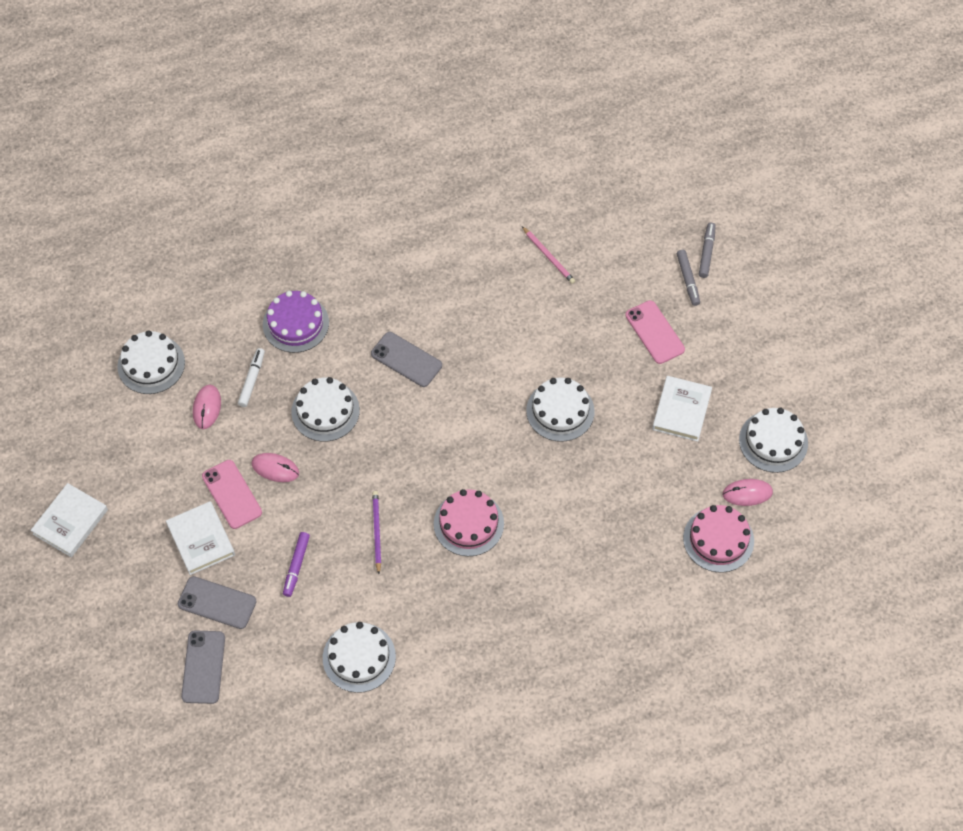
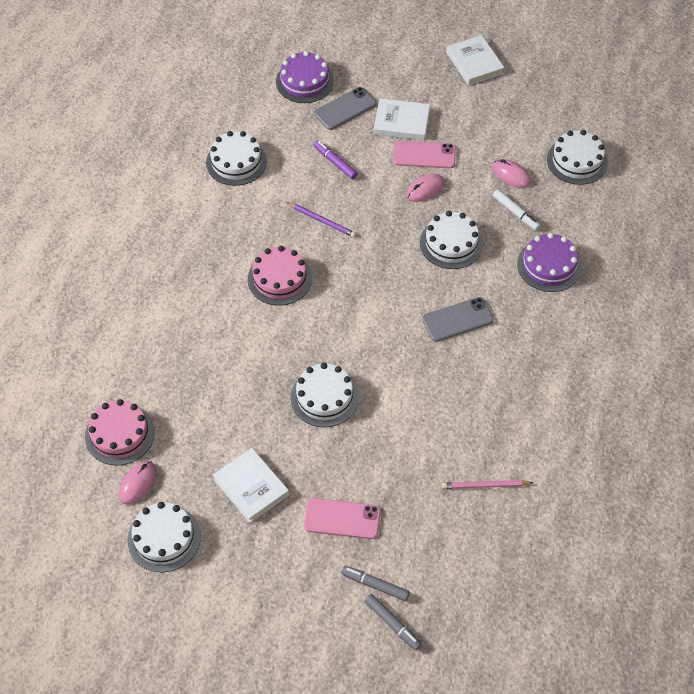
camera: 125 degrees right, 5 degrees down
grey phone [181,631,225,704] -> purple cake [276,51,334,103]

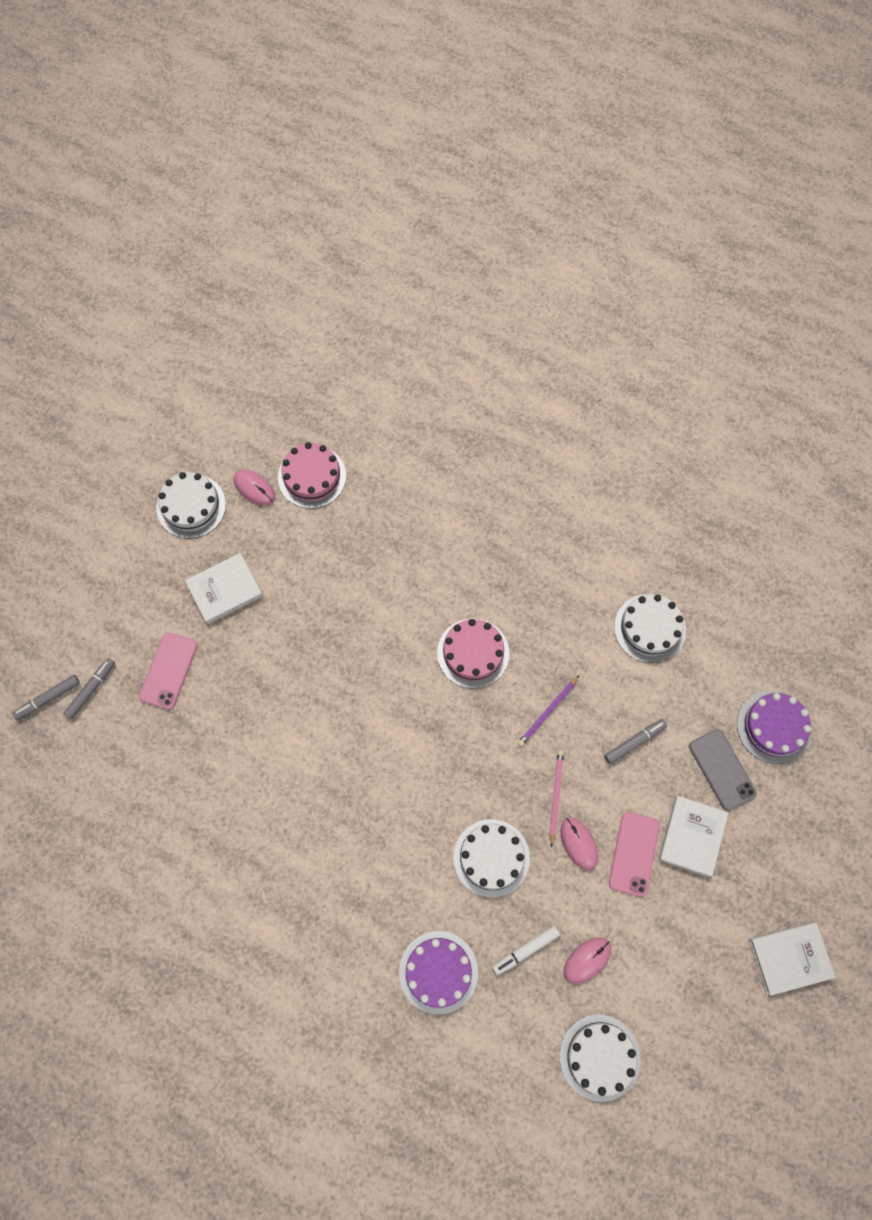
camera: 100 degrees right, 15 degrees up
white cake [291,363,359,427] -> none
purple marker [314,141,358,179] -> grey marker [604,719,667,764]
grey phone [422,297,494,342] -> none
pink pencil [442,480,534,489] -> pink pencil moved to [549,750,564,847]

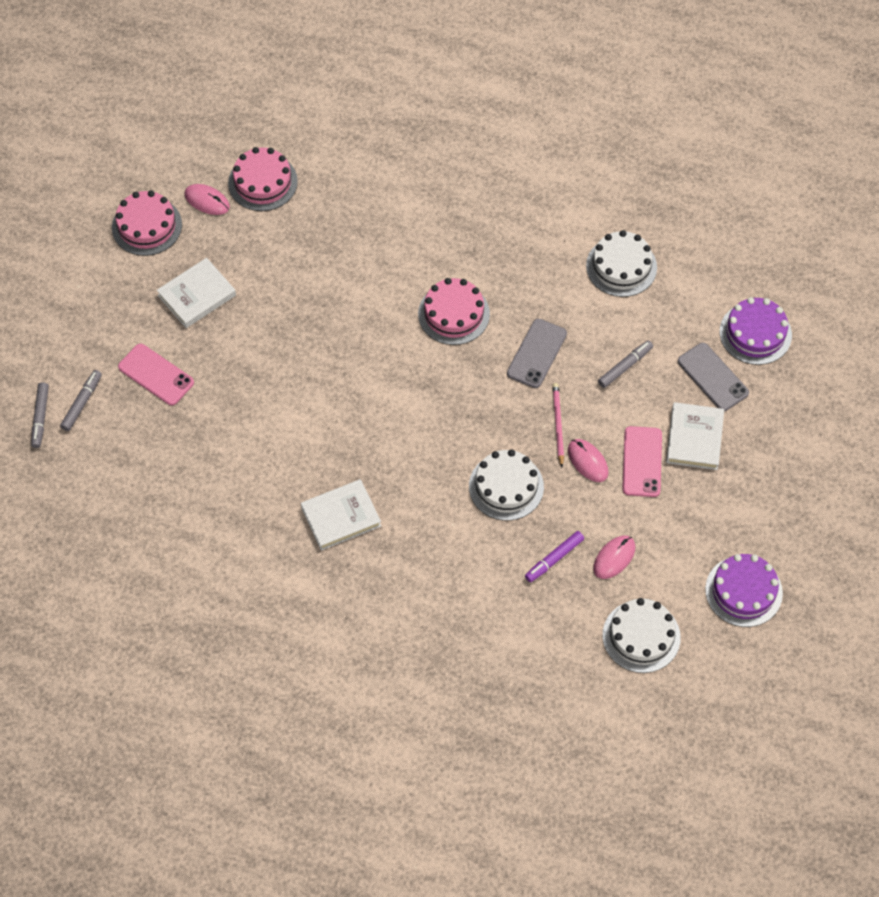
camera: 10 degrees left, 10 degrees down
grey marker [12,675,80,720] -> grey marker turned 45 degrees counterclockwise [31,382,49,448]
pink phone [139,633,198,710] -> pink phone turned 60 degrees counterclockwise [118,344,194,405]
white cake [156,472,226,539] -> pink cake [112,190,182,256]
purple cake [399,931,478,1014] -> purple cake moved to [705,554,783,627]
white marker [492,926,560,975] -> purple marker [525,531,584,582]
purple pencil [518,675,579,747] -> grey phone [507,319,567,388]
white book [749,922,836,996] -> white book moved to [301,479,381,550]

